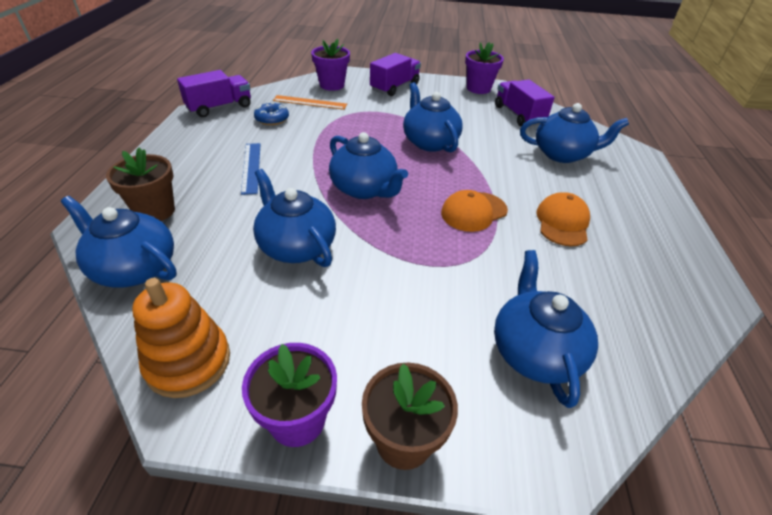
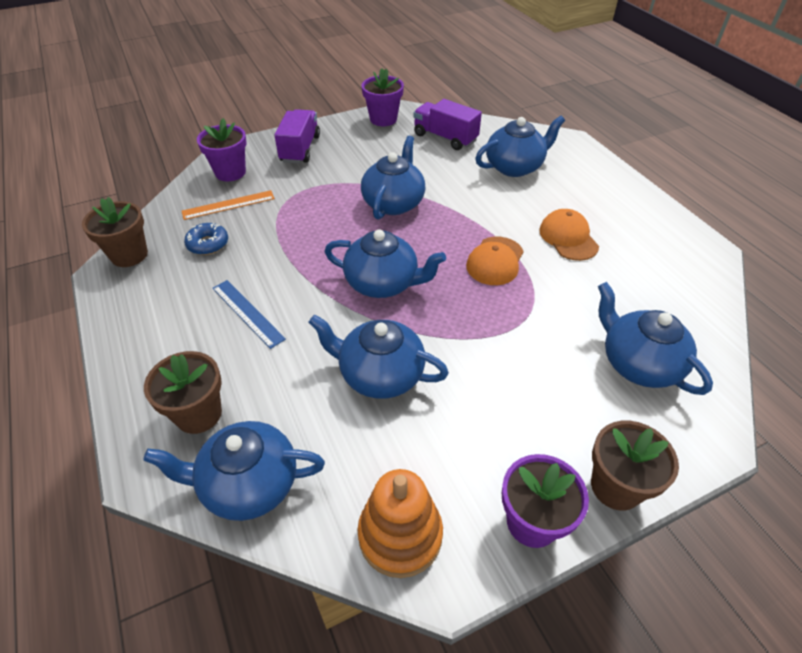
camera: 30 degrees left, 5 degrees up
purple truck [177,70,251,117] -> brown flower pot [82,197,148,267]
blue teapot [403,82,463,152] -> blue teapot turned 75 degrees clockwise [361,136,425,220]

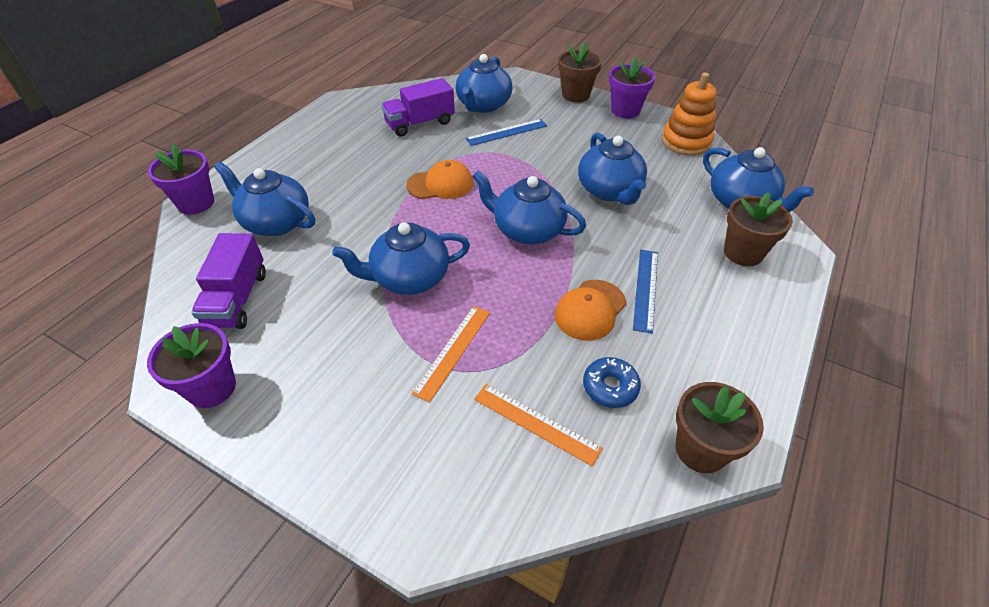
camera: 125 degrees left, 0 degrees up
purple flower pot [197,118,247,181] -> purple flower pot moved to [148,144,214,215]
purple truck [274,109,320,164] -> purple truck moved to [381,78,455,137]
blue teapot [324,229,446,298] -> blue teapot turned 45 degrees counterclockwise [472,170,586,244]
orange cap [539,209,599,261] -> orange cap moved to [555,280,626,341]
none -> orange ruler [412,306,490,402]
none -> blue ruler [466,119,547,146]

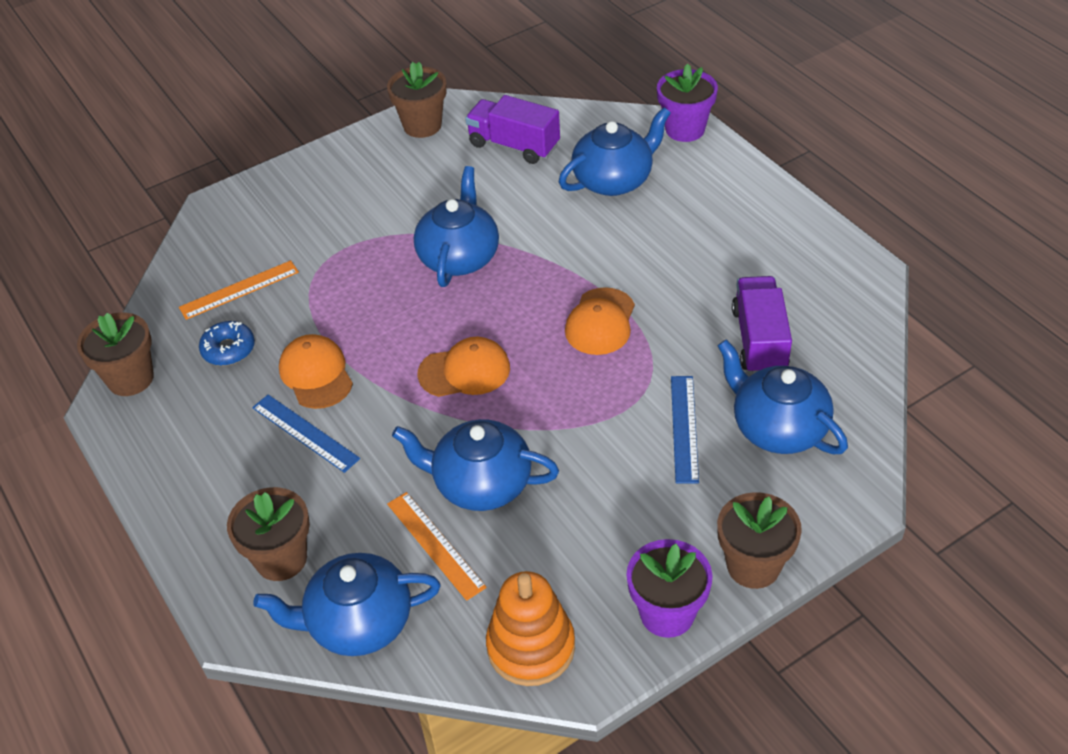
camera: 120 degrees right, 0 degrees up
purple flower pot [147,323,236,408] -> brown flower pot [387,62,447,138]
orange ruler [412,306,490,402] -> orange ruler moved to [387,492,487,601]
blue teapot [472,170,586,244] -> orange cap [418,337,510,397]

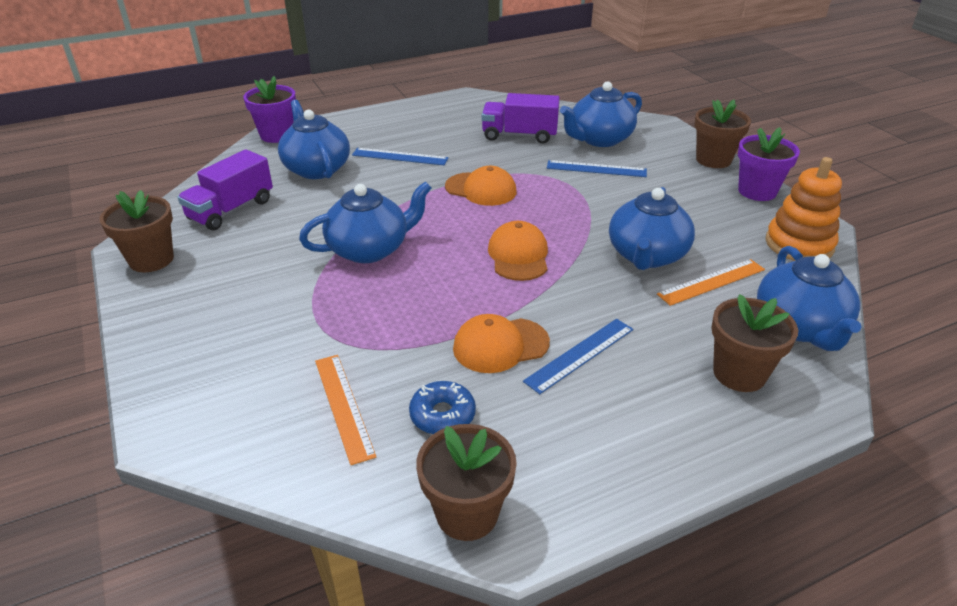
camera: 85 degrees left, 10 degrees down
blue teapot [414,166,499,287] -> blue teapot turned 135 degrees clockwise [299,181,432,263]
none -> blue ruler [352,148,448,165]

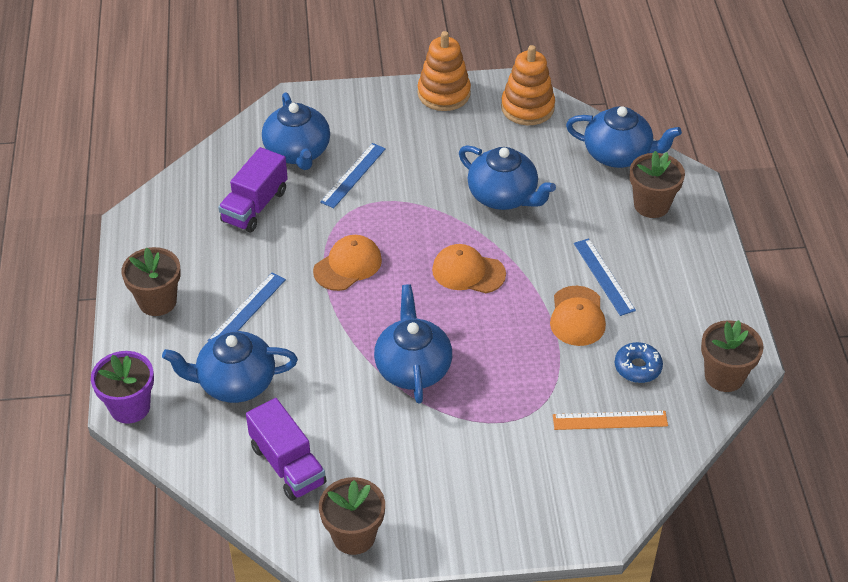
camera: 70 degrees left, 10 degrees up
orange ruler [657,259,765,306] -> none
brown flower pot [695,99,751,168] -> brown flower pot moved to [121,247,181,316]
purple flower pot [738,127,800,201] -> orange stacking toy [418,31,471,111]

